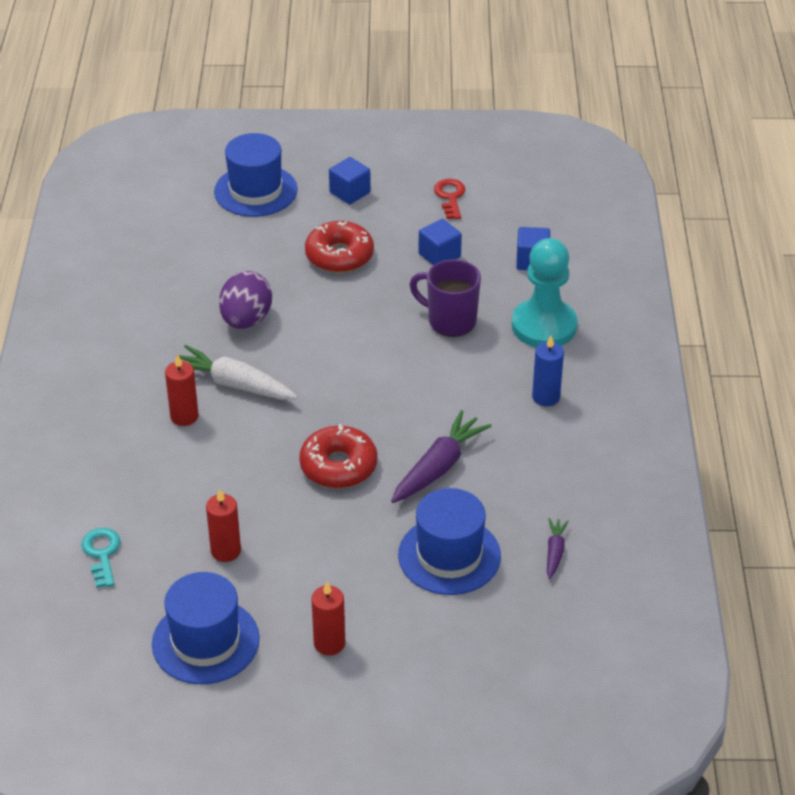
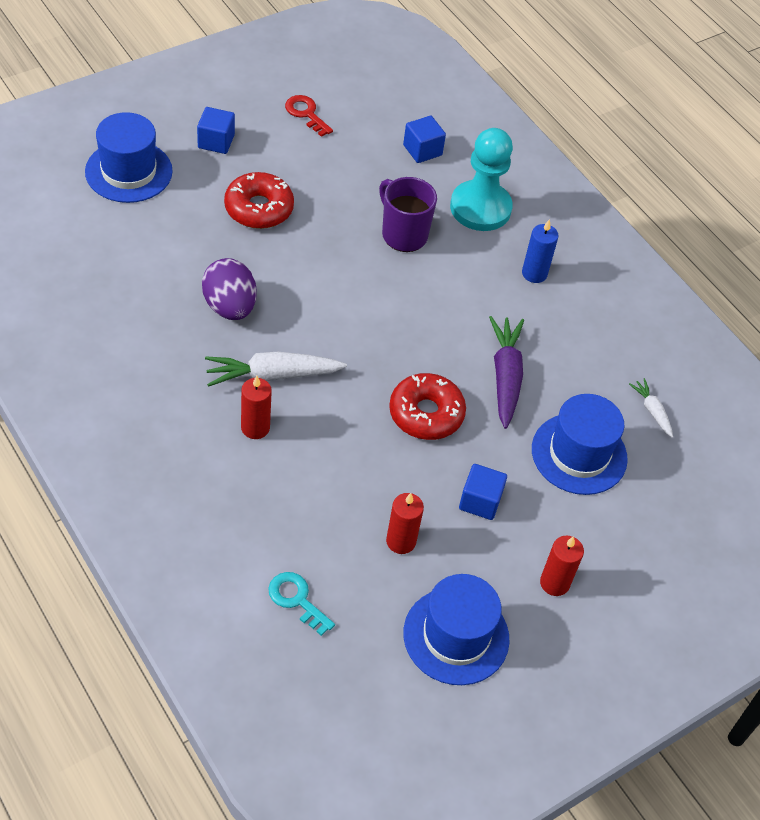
camera: 40 degrees left, 10 degrees up
purple mug [409,259,481,337] -> purple mug turned 60 degrees clockwise [379,177,437,252]
blue cube [419,219,462,265] -> blue cube moved to [459,464,507,520]
purple carrot [547,518,569,579] -> white carrot [629,378,673,438]

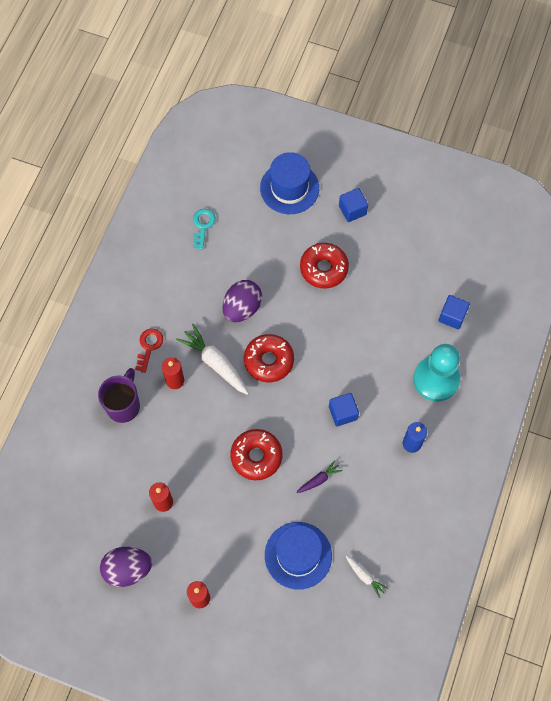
camera: 60 degrees right, 15 degrees up
turquoise key [268,572,335,636] -> turquoise key moved to [193,209,216,250]
red key [285,95,333,137] -> red key moved to [135,329,163,373]
purple mug [379,177,437,252] -> purple mug moved to [98,368,140,423]
blue hat [403,574,509,685] -> purple egg [100,547,152,587]
blue cube [459,464,507,520] -> blue cube moved to [329,393,359,426]
purple carrot [489,316,524,429] -> purple carrot [296,460,343,493], size x0.53
white carrot [629,378,673,438] -> white carrot turned 105 degrees clockwise [346,556,389,598]
none -> red donut [244,334,294,382]

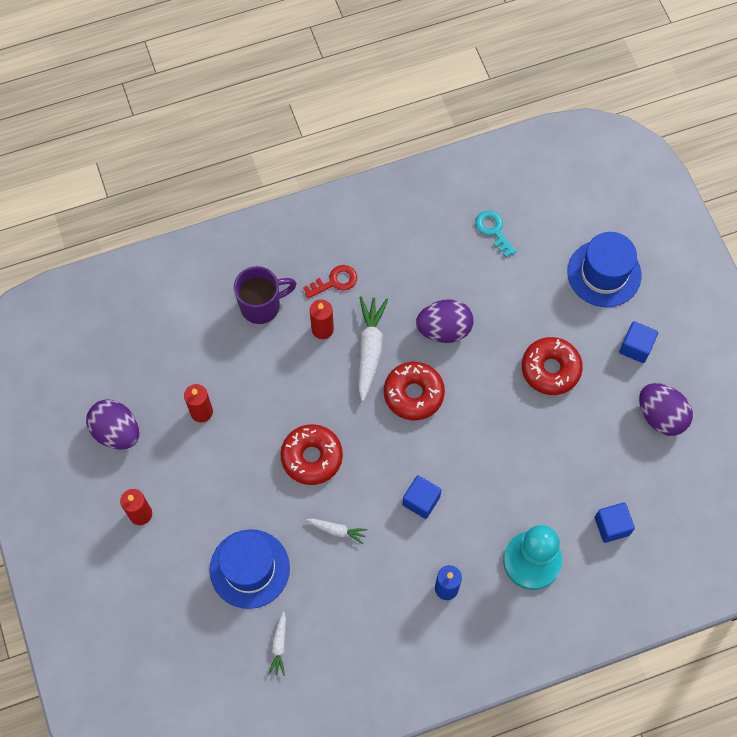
camera: 50 degrees right, 0 degrees up
turquoise key [193,209,216,250] -> turquoise key turned 90 degrees counterclockwise [475,210,516,257]
purple carrot [296,460,343,493] -> white carrot [306,519,367,544]
none -> purple egg [639,383,693,436]

